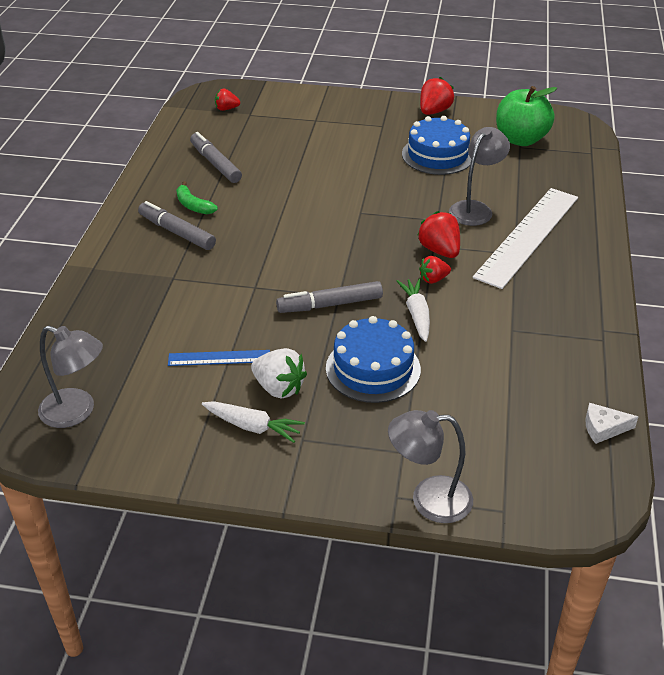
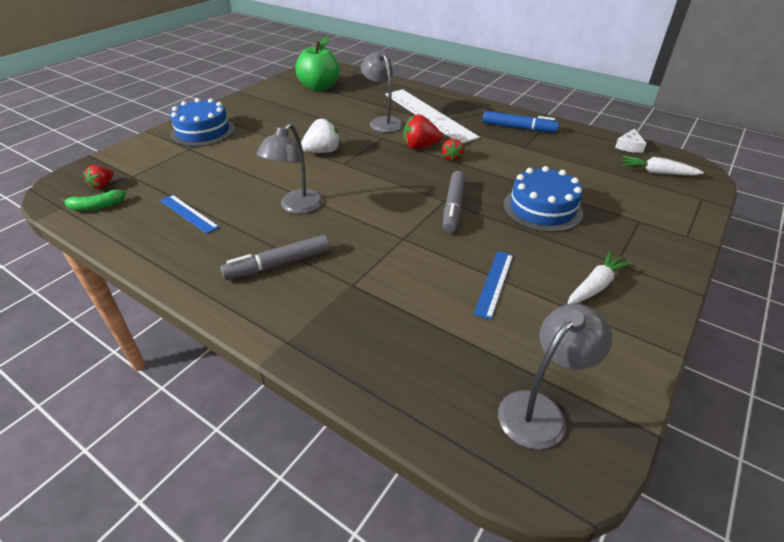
camera: 65 degrees left, 0 degrees up
green banana [176,181,218,214] -> green banana moved to [60,190,126,211]
grey marker [190,132,242,183] -> blue ruler [160,195,219,234]
white strawberry [251,348,307,398] -> white strawberry moved to [301,119,341,153]
grey lamp [388,410,473,523] -> grey lamp moved to [257,123,323,214]
white carrot [397,278,430,342] -> white carrot moved to [622,156,704,175]
blue cake [402,116,471,175] -> blue cake moved to [170,98,235,147]
red strawberry [420,77,454,115] -> none
none -> blue marker [483,111,559,132]

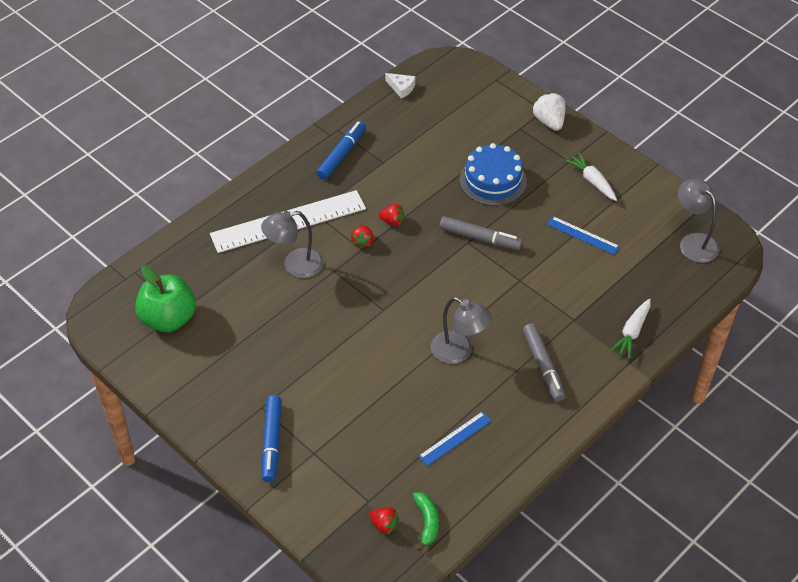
camera: 80 degrees left, 10 degrees up
blue cake [170,98,235,147] -> blue marker [262,395,282,482]
white strawberry [301,119,341,153] -> white strawberry moved to [533,93,565,131]
red strawberry [403,114,442,149] -> red strawberry [351,225,374,249], size x0.63
white carrot [622,156,704,175] -> white carrot moved to [610,299,651,359]

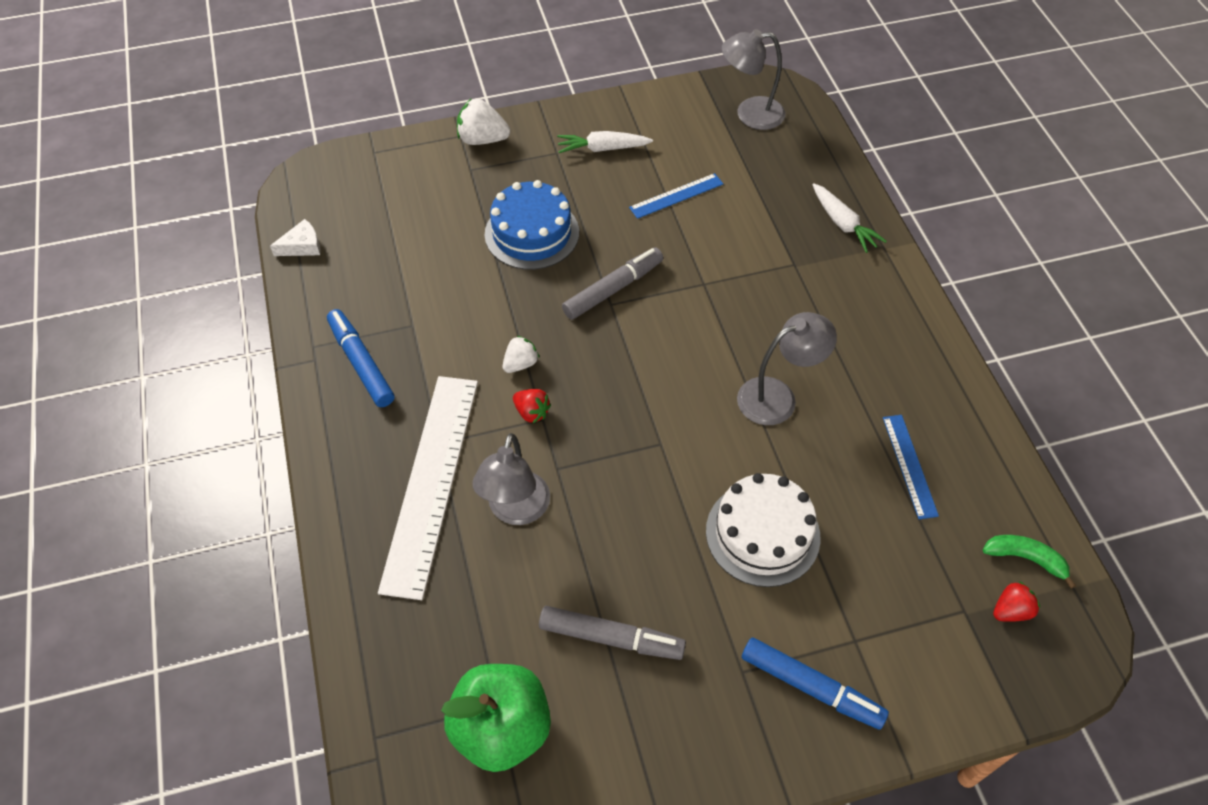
camera: 60 degrees left, 5 degrees up
red strawberry [379,204,404,226] -> white strawberry [503,336,539,373]
grey marker [523,323,566,402] -> grey marker moved to [539,606,686,660]
none -> white cake [706,473,821,587]

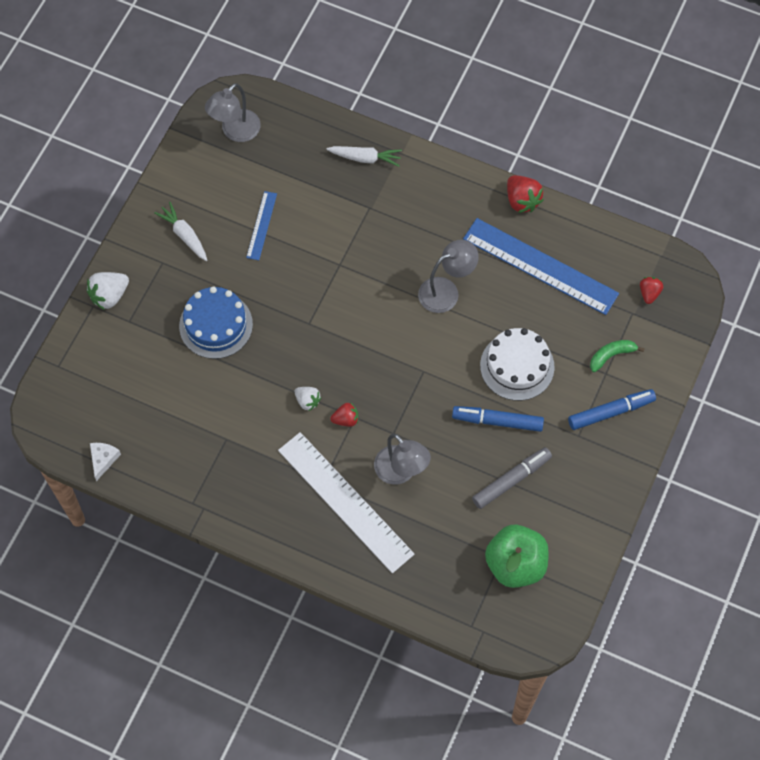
camera: 50 degrees left, 10 degrees up
blue marker [327,309,395,407] -> blue marker moved to [452,406,544,432]
white strawberry [503,336,539,373] -> white strawberry turned 135 degrees clockwise [295,387,321,411]
white carrot [557,131,653,153] -> white carrot turned 105 degrees clockwise [154,202,207,261]
grey marker [562,247,663,320] -> none
grey lamp [737,312,837,425] -> grey lamp turned 45 degrees clockwise [418,240,479,313]
blue ruler [883,415,939,519] -> blue ruler [463,218,619,315], size x2.09
green banana [983,535,1076,589] -> green banana moved to [590,340,645,372]
none -> red strawberry [507,175,544,213]

